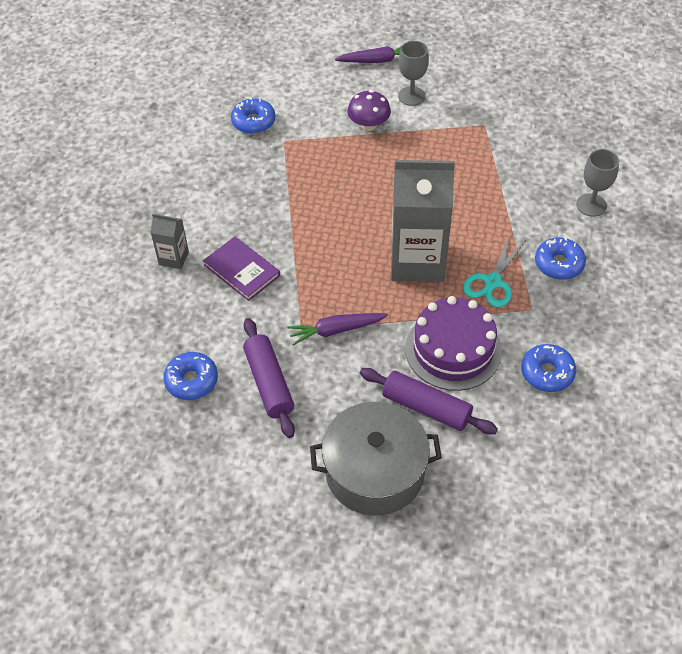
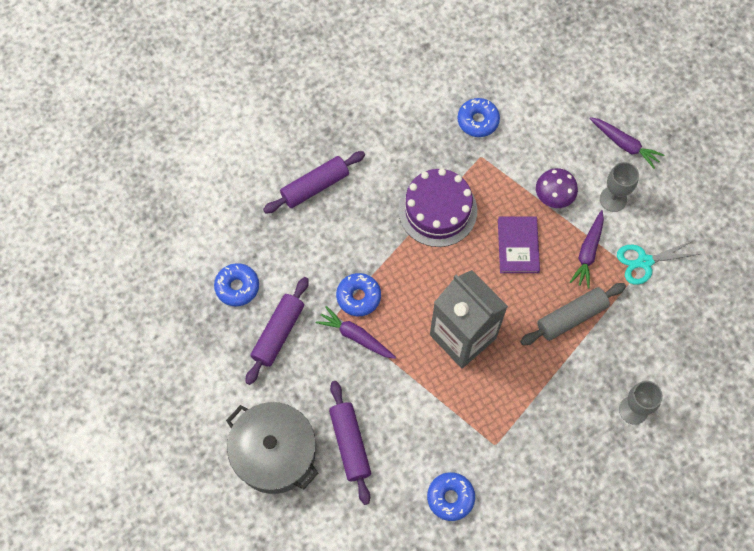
camera: 45 degrees right, 15 degrees up
grey carton [151,214,189,269] -> purple rolling pin [263,151,365,214]
purple book [203,236,280,301] -> purple book moved to [498,217,540,273]
purple cake [405,296,502,391] -> purple cake moved to [398,168,477,247]
turquoise scissors [463,236,526,307] -> turquoise scissors moved to [617,240,700,285]
blue donut [535,237,586,280] -> blue donut moved to [336,273,381,316]
none -> grey rolling pin [520,283,626,345]
none -> purple carrot [570,210,604,289]

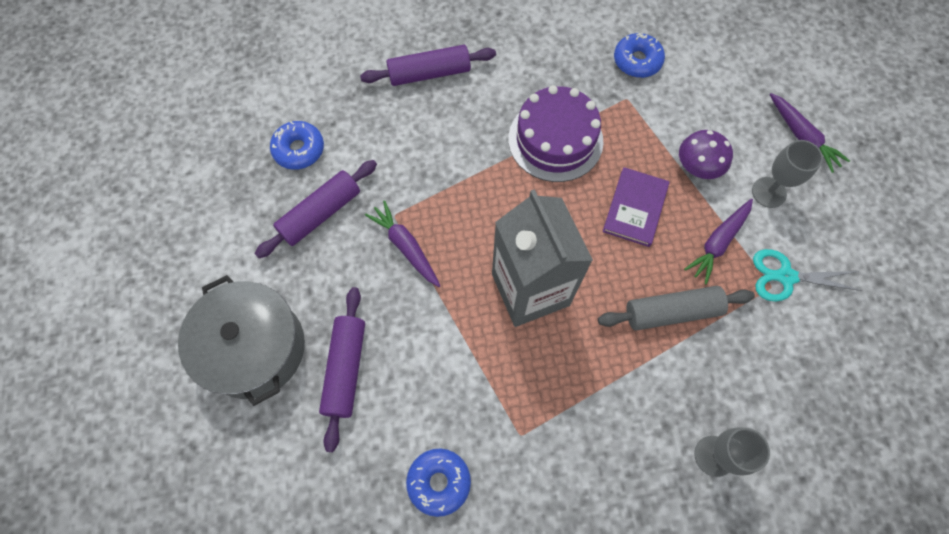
camera: 20 degrees right, 0 degrees up
blue donut [336,273,381,316] -> none

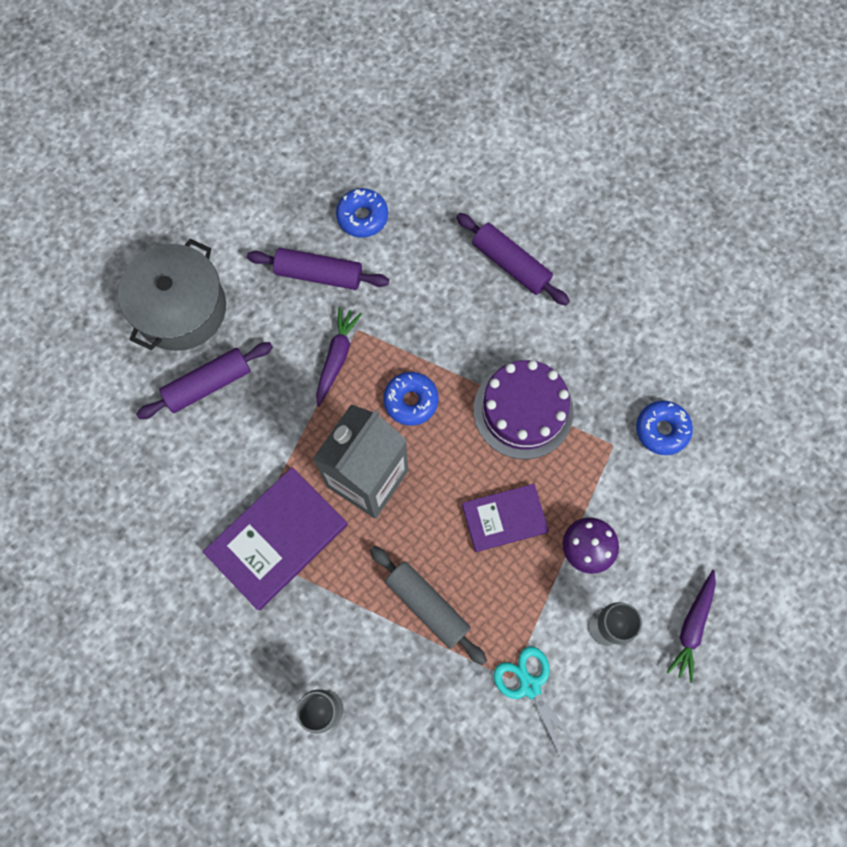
camera: 55 degrees right, 5 degrees up
blue donut [406,449,471,517] -> blue donut moved to [383,372,439,426]
purple carrot [684,199,753,284] -> none
none -> purple book [203,467,348,610]

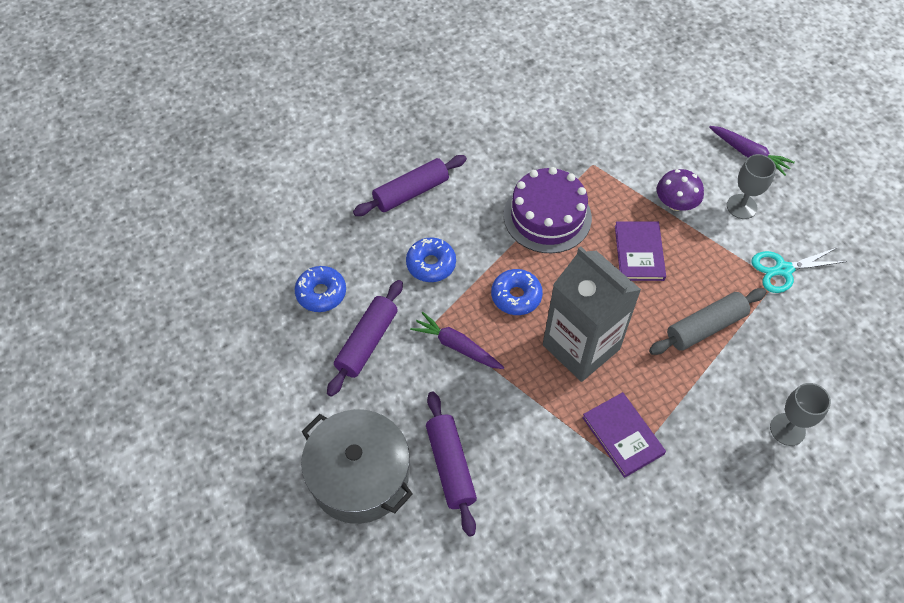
camera: 75 degrees left, 15 degrees down
purple book [203,467,348,610] -> purple book [582,392,666,478], size x0.63
blue donut [636,401,693,455] -> blue donut moved to [406,238,456,282]

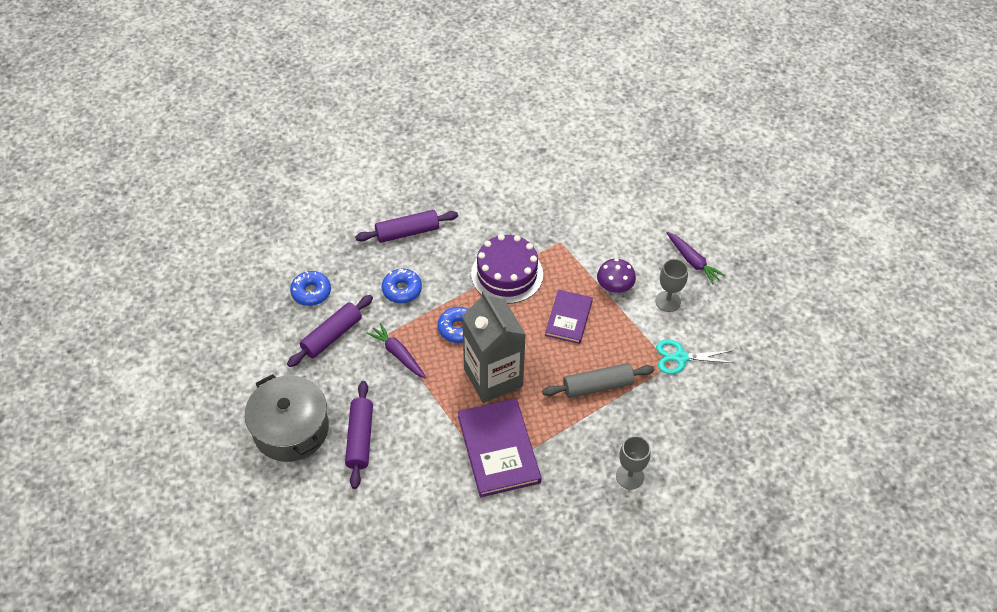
camera: 15 degrees right, 5 degrees down
purple book [582,392,666,478] -> purple book [458,398,541,497], size x1.59

